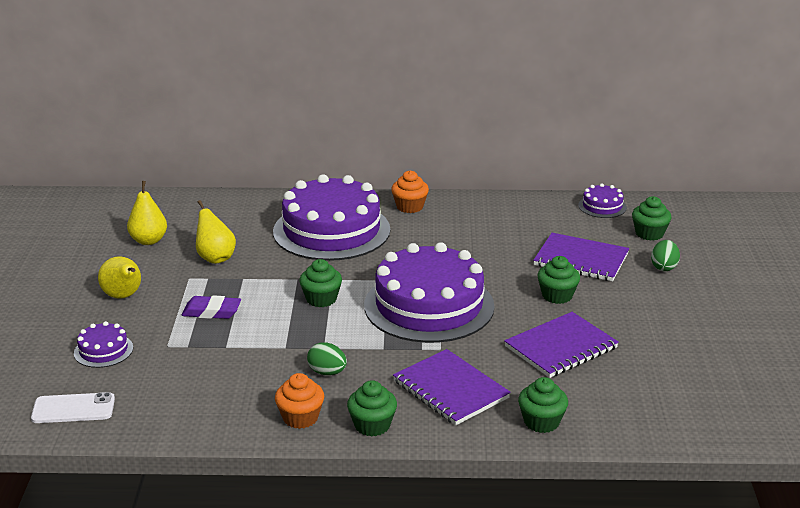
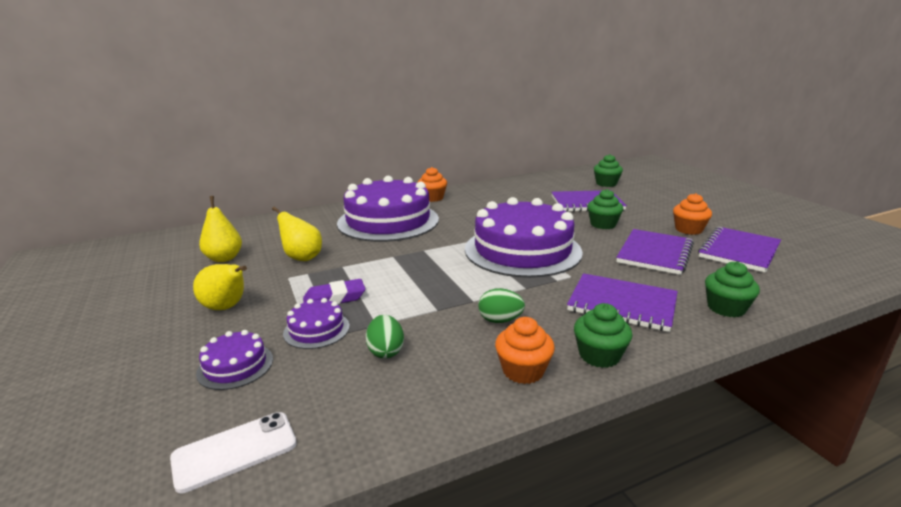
camera: 25 degrees left, 5 degrees down
green cupcake [299,259,342,307] -> none
purple cake [578,183,627,218] -> purple cake moved to [283,298,350,349]
green egg [651,240,680,271] -> green egg moved to [366,315,404,358]
none -> orange cupcake [673,193,712,235]
none -> purple notebook [698,227,781,273]

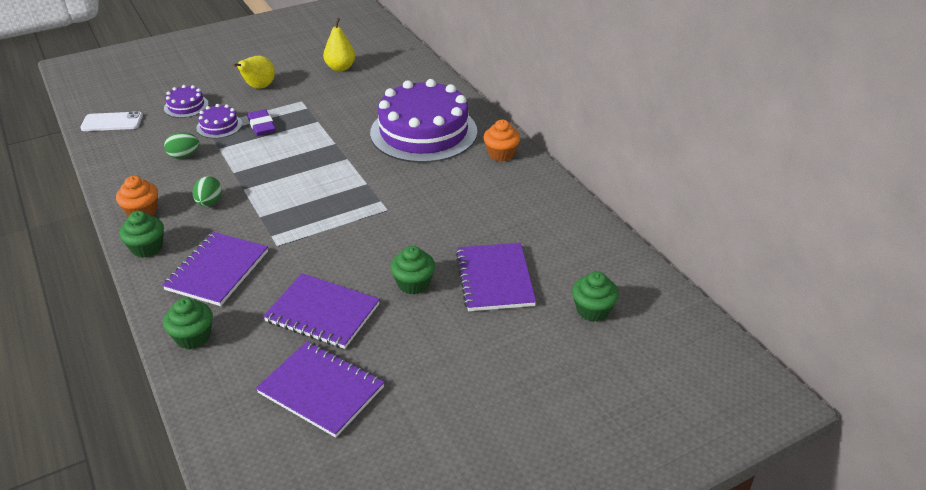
camera: 85 degrees right, 15 degrees up
white phone [170,412,297,493] -> white phone turned 60 degrees counterclockwise [80,111,143,131]
yellow pear [272,206,322,261] -> none
purple cake [465,197,583,278] -> none
orange cupcake [673,193,712,235] -> none

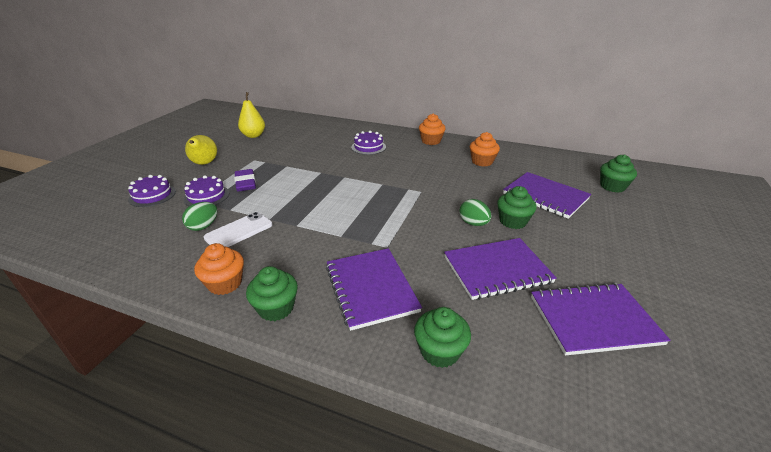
camera: 40 degrees left, 5 degrees down
white phone [80,111,143,131] -> white phone moved to [204,212,272,247]
green egg [193,176,222,206] -> green egg moved to [460,199,492,226]
purple eraser [247,109,276,136] -> purple eraser turned 45 degrees clockwise [234,169,256,192]
purple cake [370,79,477,163] -> purple cake [351,131,386,155], size x0.42
none -> orange cupcake [470,132,500,167]

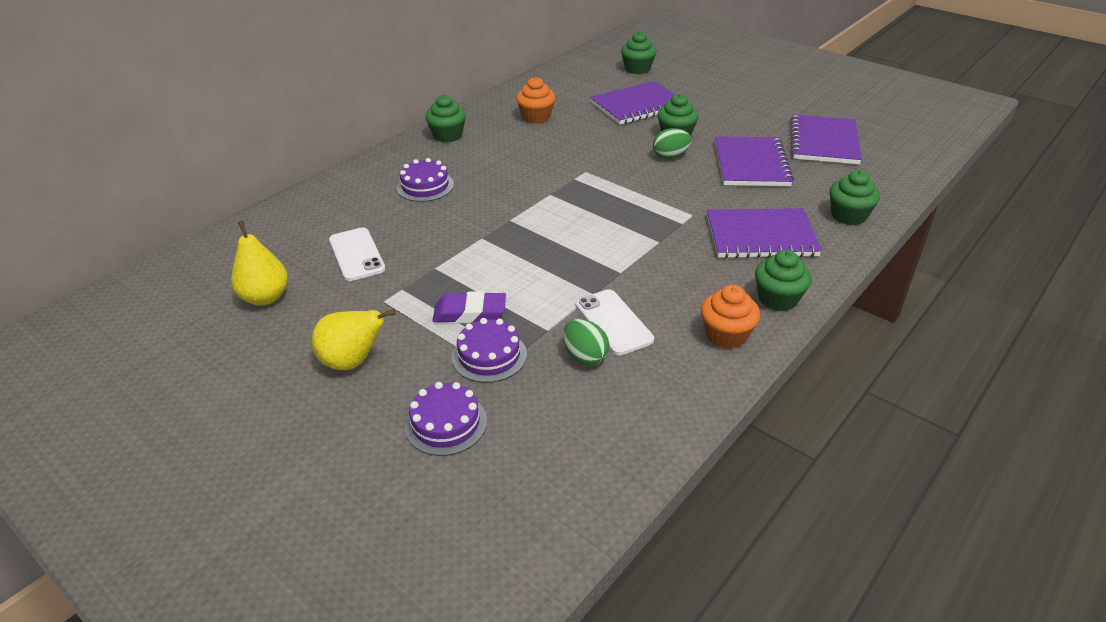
camera: 70 degrees left, 5 degrees up
orange cupcake [419,113,446,145] -> green cupcake [425,95,466,142]
none -> white phone [329,227,385,281]

